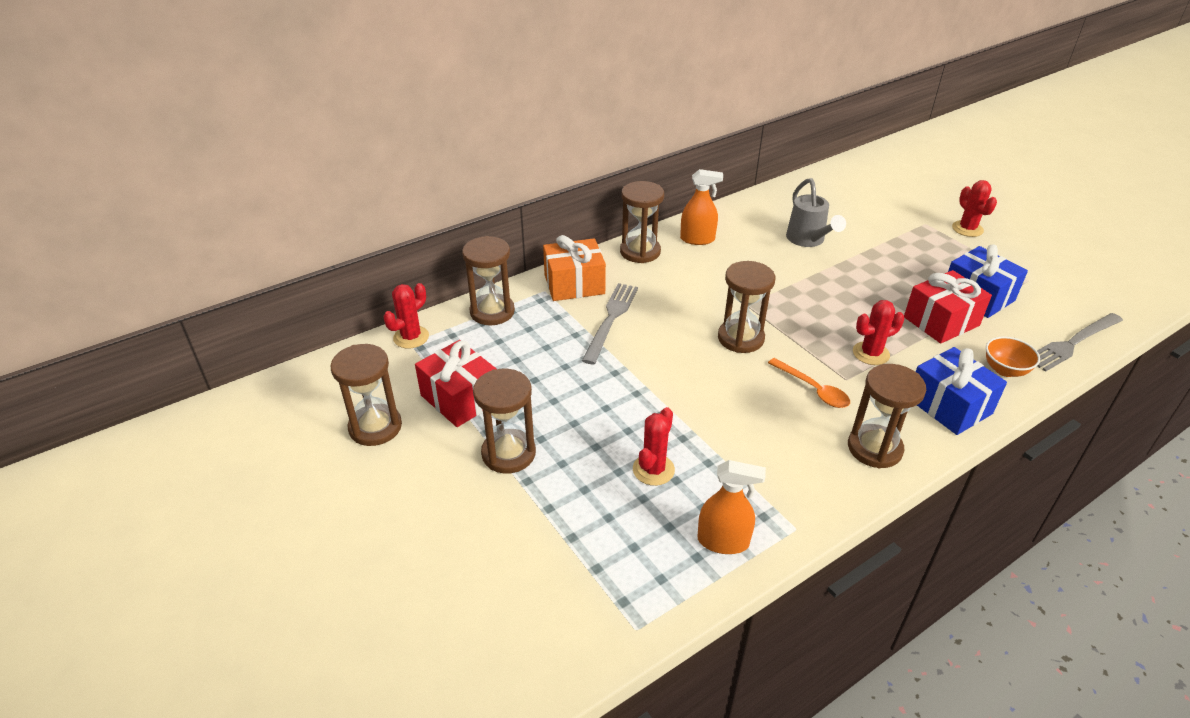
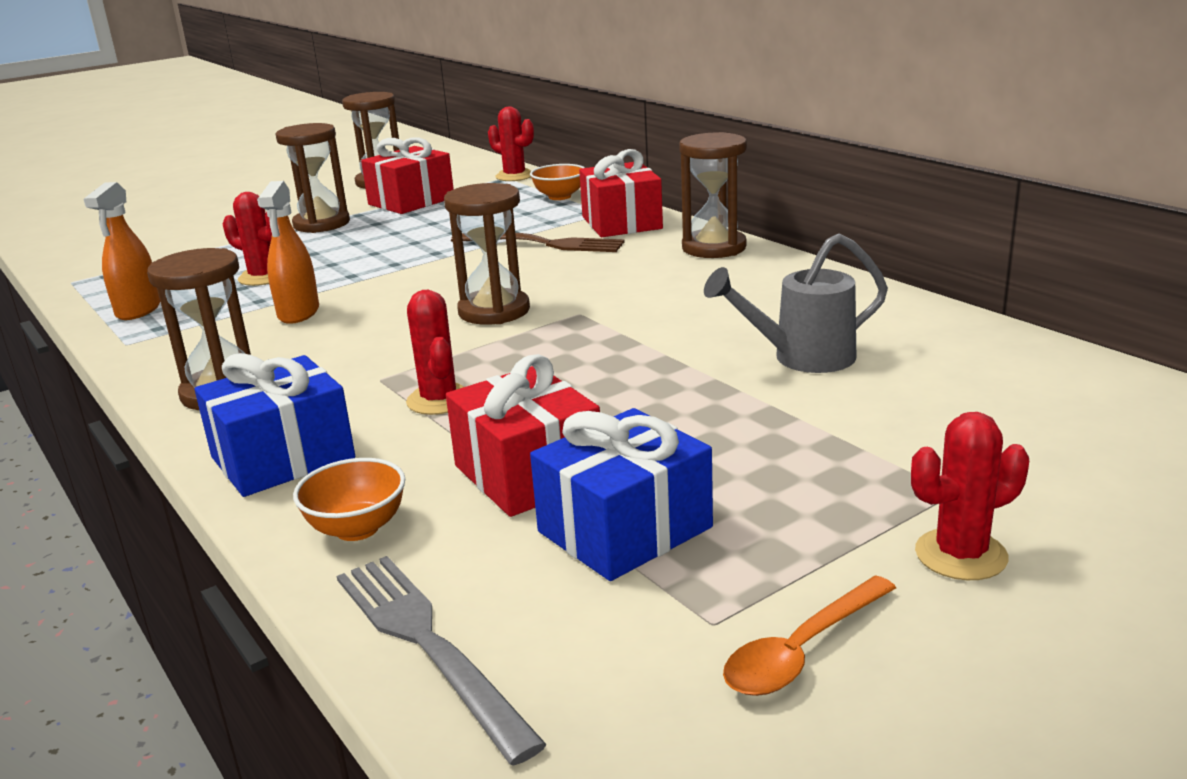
camera: 90 degrees right, 15 degrees down
brown hourglass [462,236,515,325] -> orange bowl [530,164,585,200]
orange gift [543,235,606,301] -> red gift [579,149,663,237]
grey fork [582,283,638,364] -> brown fork [451,233,625,252]
orange spray bottle [680,169,723,245] -> orange spray bottle moved to [257,181,319,324]
orange spoon [768,358,850,408] -> orange spoon moved to [723,575,896,696]

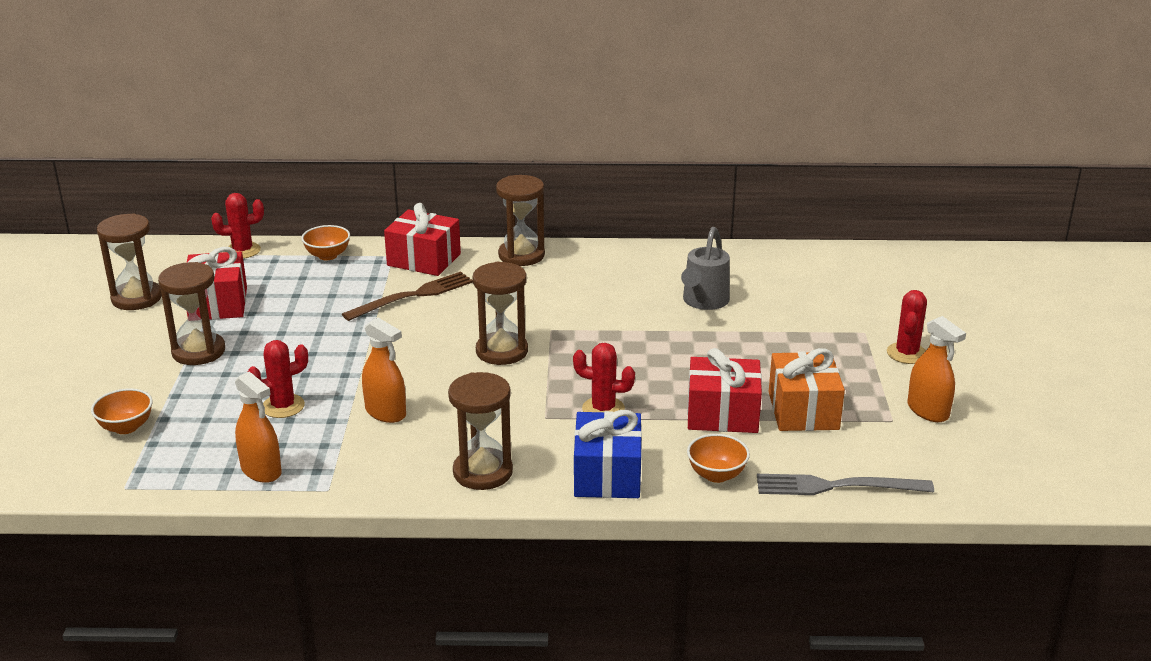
camera: 55 degrees left, 5 degrees up
blue gift [530,408,713,581] -> orange gift [769,348,845,431]
orange spoon [723,575,896,696] -> orange spray bottle [907,316,966,422]
none -> orange bowl [91,388,153,434]

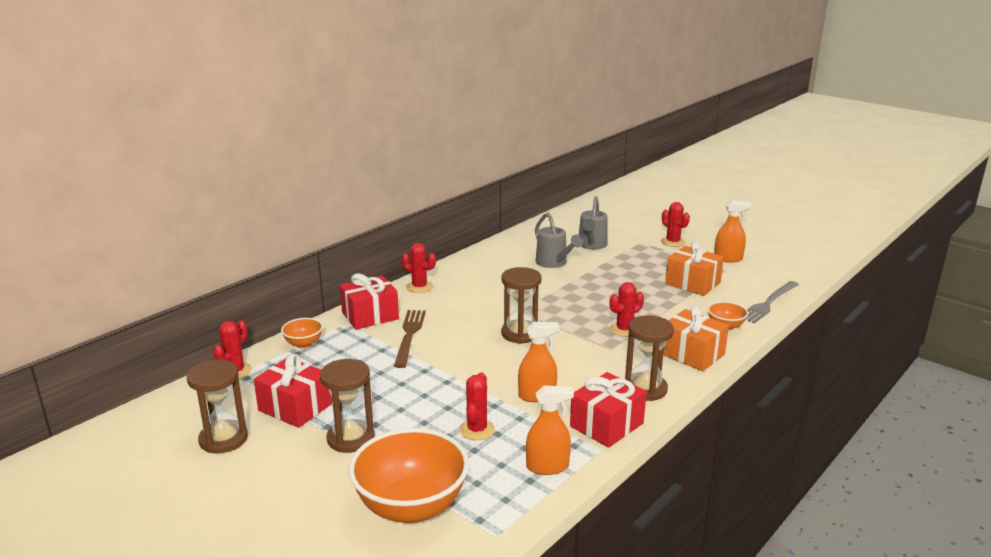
camera: 50 degrees left, 5 degrees down
orange bowl [91,388,153,434] -> orange bowl [349,428,469,523], size x2.14
brown hourglass [496,175,545,266] -> red cactus [401,243,436,293]
blue gift [574,410,642,498] -> orange gift [663,305,729,371]
red gift [687,348,762,433] -> red gift moved to [570,372,647,448]
none -> grey watering can [579,196,608,250]

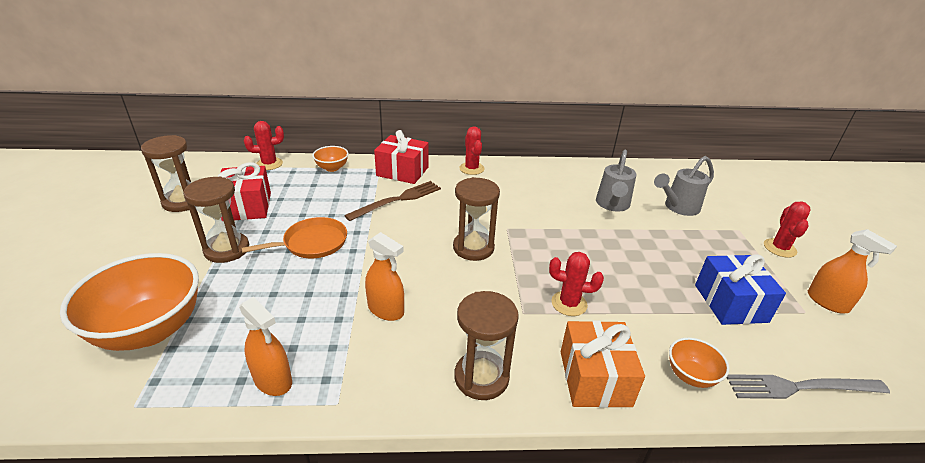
camera: 45 degrees right, 10 degrees up
red cactus [459,372,495,440] -> none
red gift [570,372,647,448] -> none
orange gift [665,241,724,296] -> blue gift [695,254,786,325]
none -> orange pan [241,217,347,258]

